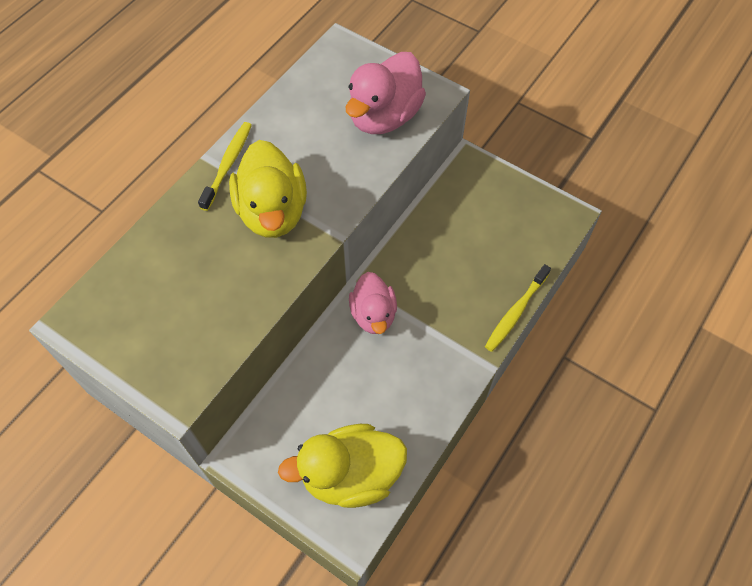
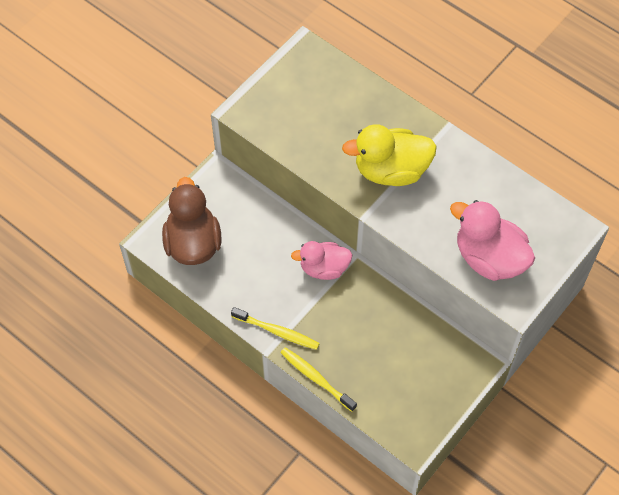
camera: 95 degrees right, 0 degrees up
yellow toothbrush [198,122,252,211] -> yellow toothbrush moved to [231,307,320,350]
yellow duck [278,424,407,508] -> brown duck [162,177,222,265]

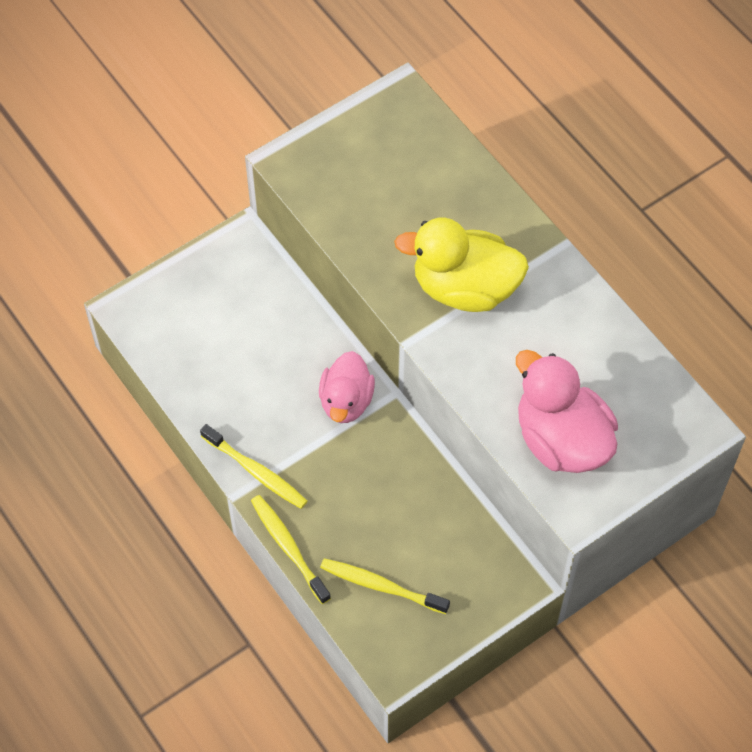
camera: 15 degrees right, 0 degrees up
brown duck [162,177,222,265] -> none
pink duck [291,241,352,280] -> pink duck turned 90 degrees counterclockwise [319,351,375,423]
none -> yellow toothbrush [320,558,450,614]

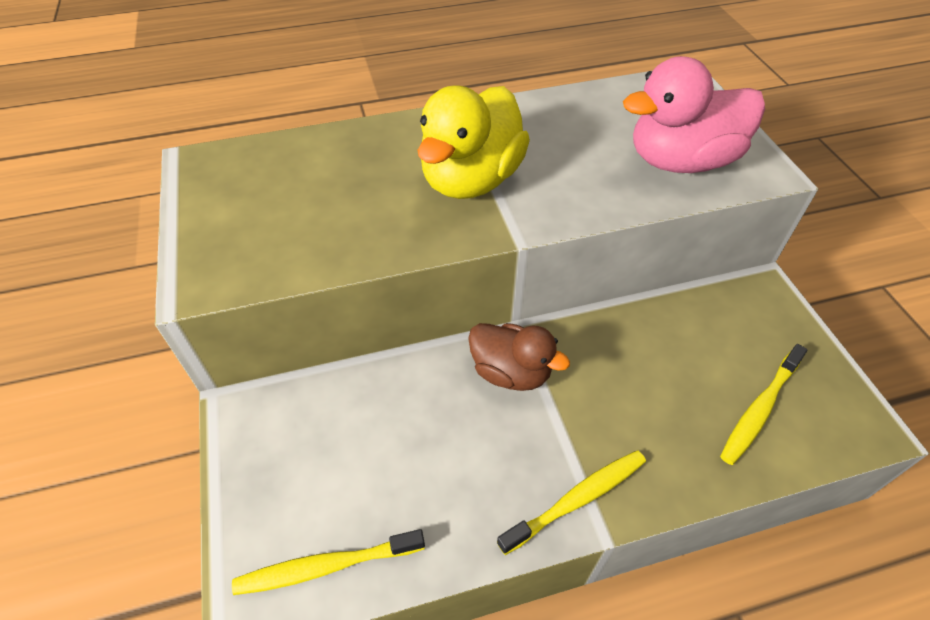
camera: 70 degrees left, 10 degrees down
yellow toothbrush [251,495,331,604] -> yellow toothbrush moved to [232,529,425,595]
pink duck [319,351,375,423] -> brown duck [468,323,570,391]

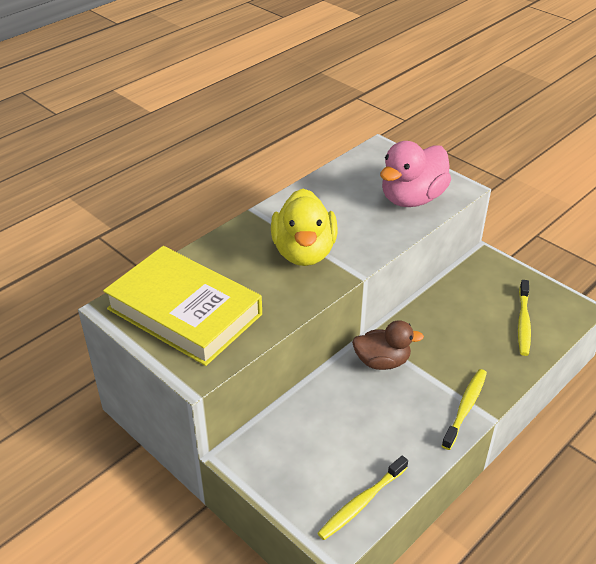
camera: 30 degrees left, 10 degrees down
none -> yellow book [103,246,262,366]

